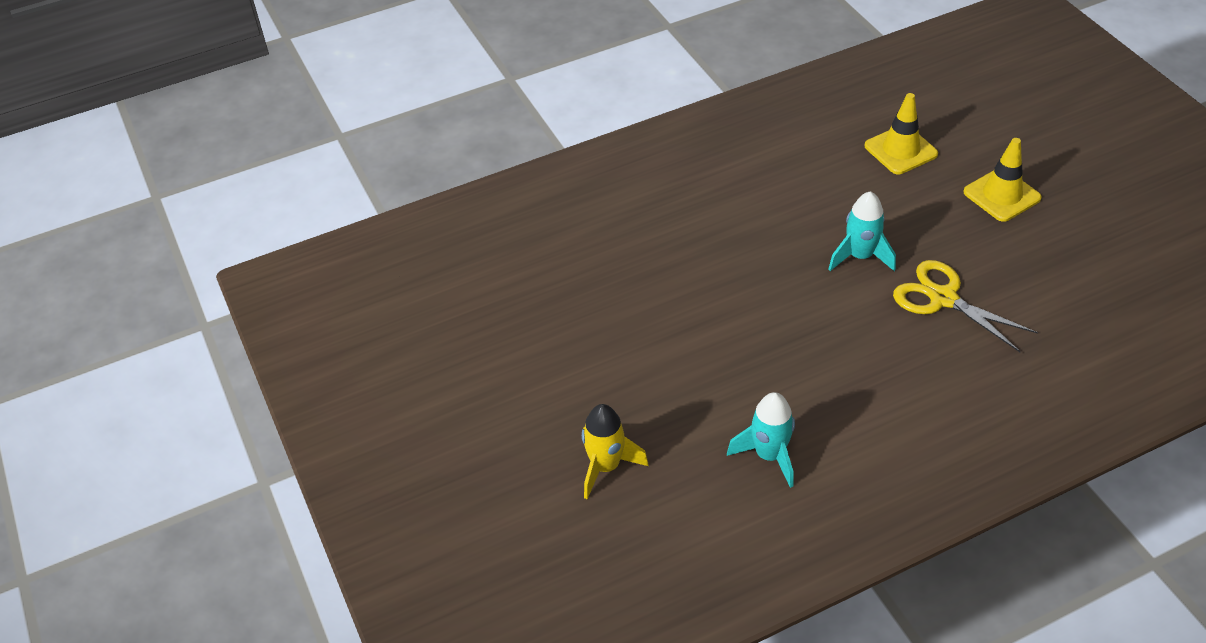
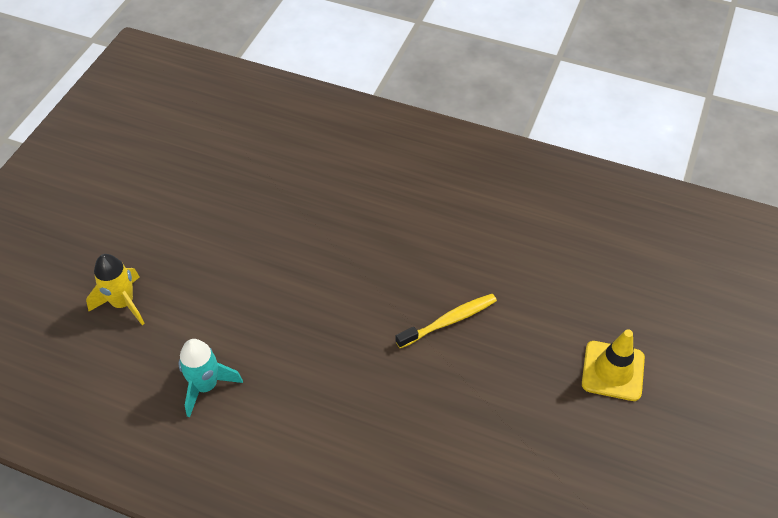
camera: 45 degrees right, 5 degrees up
turquoise rocket [828,191,896,271] -> yellow toothbrush [396,294,497,348]
yellow traffic cone [865,93,938,174] -> none
yellow scissors [893,260,1038,352] -> none

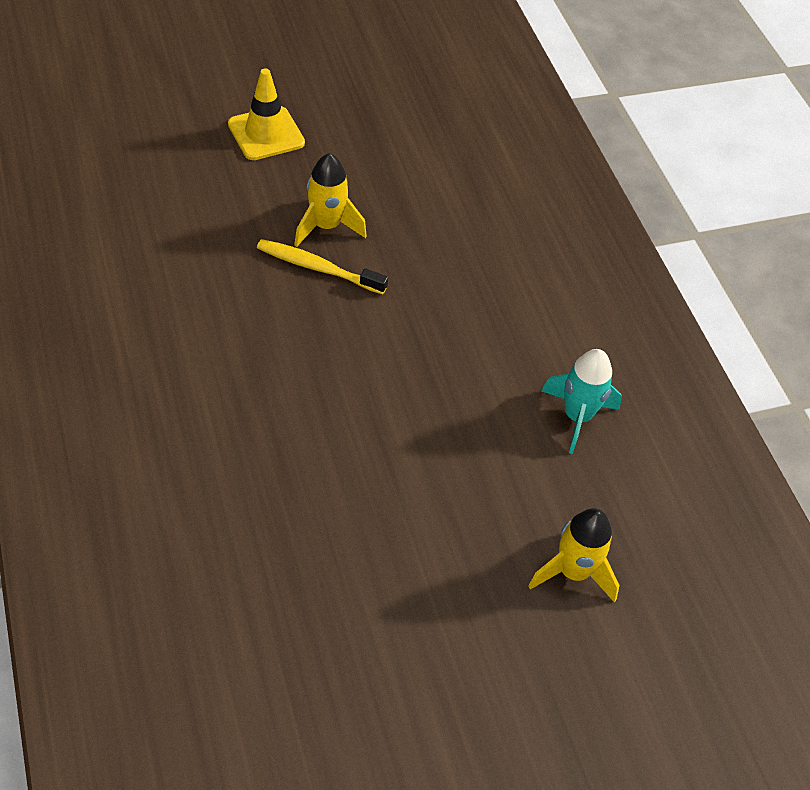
camera: 135 degrees left, 0 degrees up
none -> yellow rocket [294,153,367,247]

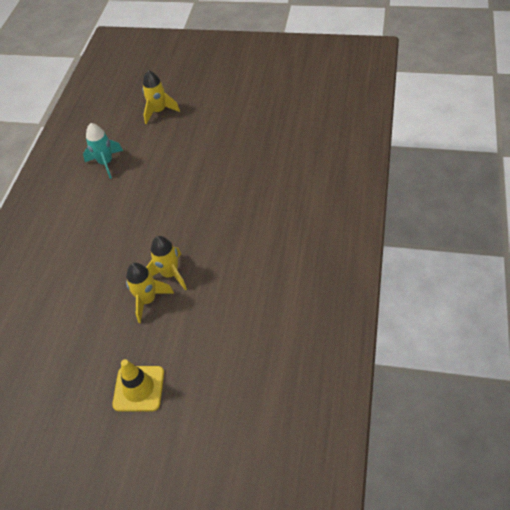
camera: 140 degrees left, 0 degrees up
yellow toothbrush [257,239,388,294] -> yellow rocket [146,236,187,290]

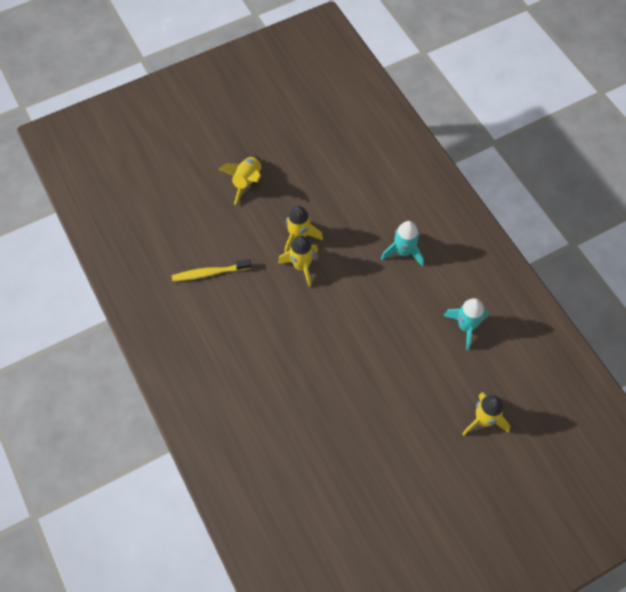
camera: 135 degrees right, 10 degrees up
yellow traffic cone [112,359,164,412] -> yellow rocket [219,156,262,205]
none -> yellow toothbrush [172,259,252,281]
none -> turquoise rocket [381,221,424,267]

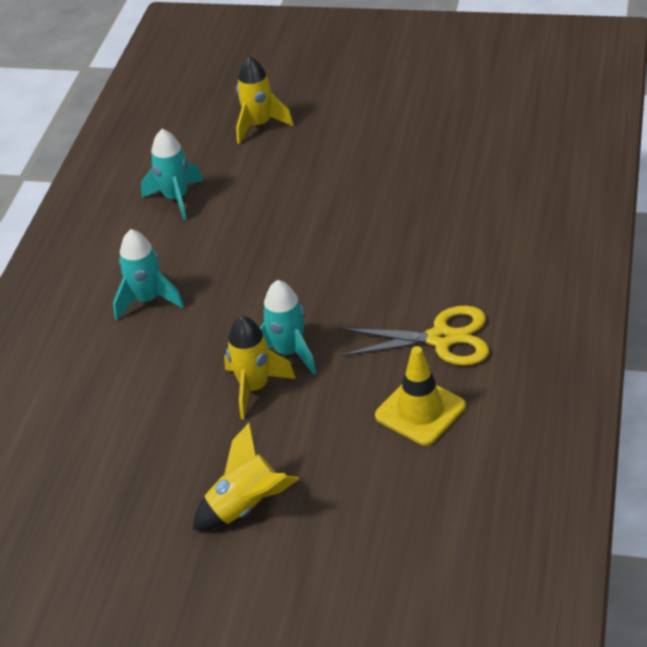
camera: 135 degrees left, 20 degrees down
yellow toothbrush [172,259,252,281] -> yellow traffic cone [375,346,466,446]
yellow rocket [278,235,318,287] -> turquoise rocket [260,280,316,375]
none -> yellow scissors [340,306,489,366]

